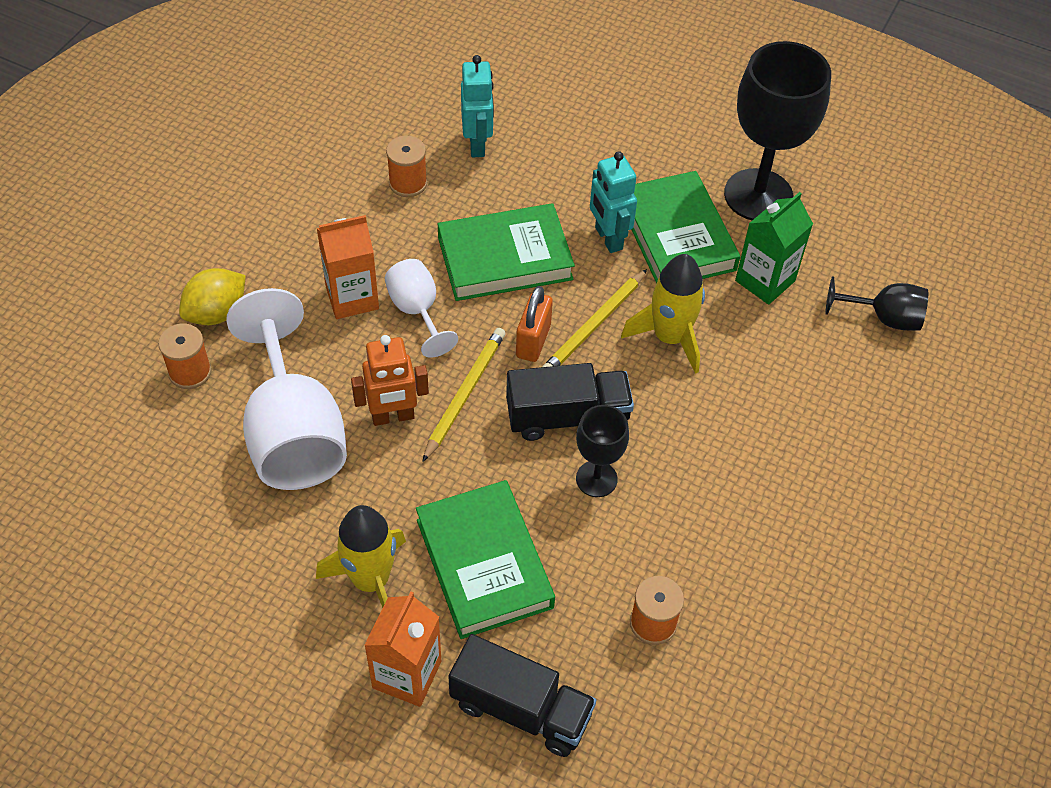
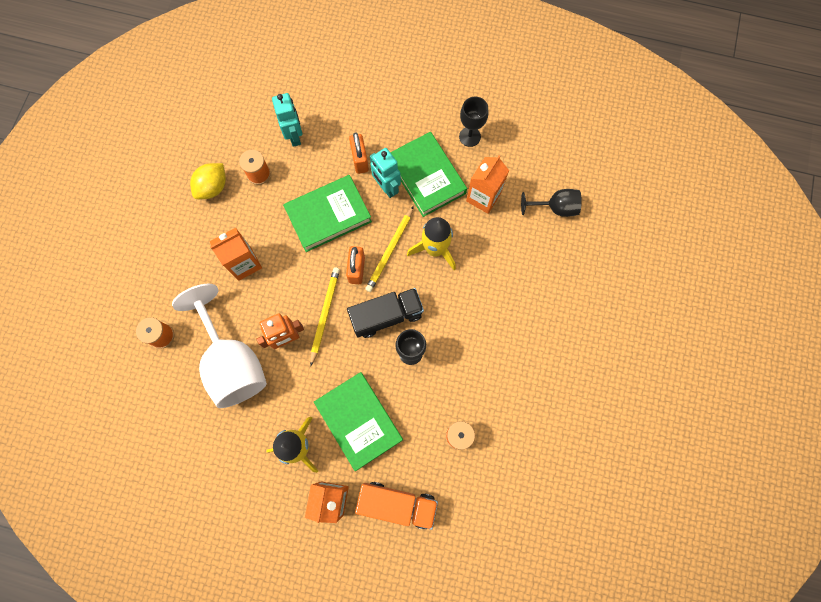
camera: 10 degrees left, 20 degrees up
yellow lemon [179,268,246,325] -> yellow lemon moved to [190,163,226,199]
white goblet [385,259,458,358] -> none
black truck [448,634,596,757] -> orange truck [355,482,438,530]
black goblet [724,41,831,220] -> black goblet [459,96,489,147], size x0.52
green carton [735,192,813,305] -> orange carton [466,155,509,214]
none -> orange padlock [349,132,369,174]

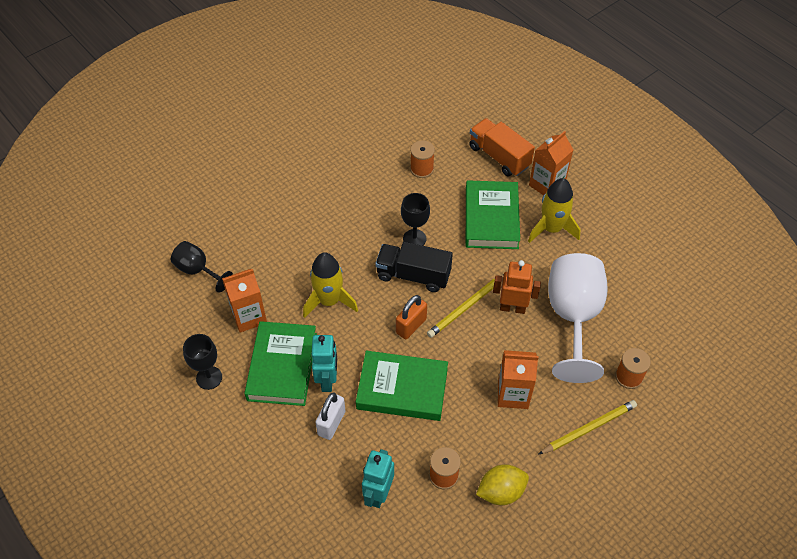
camera: 145 degrees left, 20 degrees down
orange padlock [349,132,369,174] -> white padlock [315,393,345,440]
yellow pencil [365,206,414,292] -> yellow pencil moved to [539,400,637,454]

